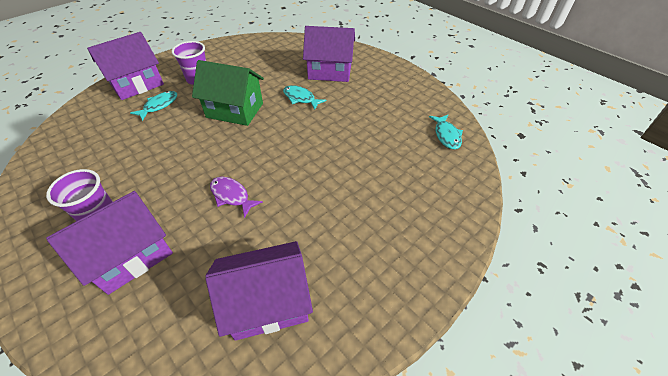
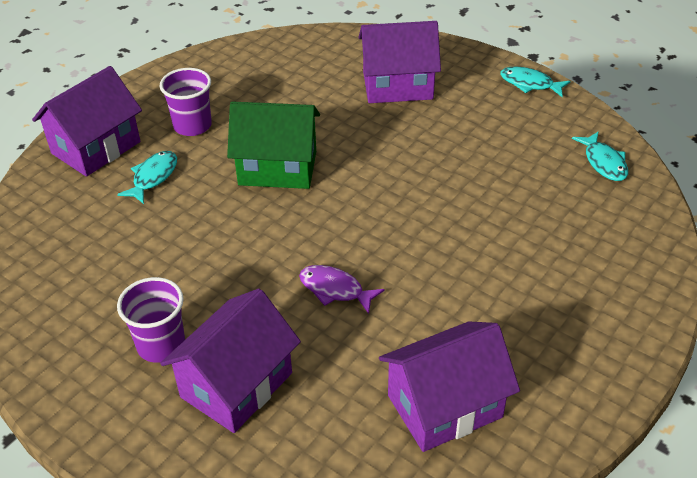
camera: 10 degrees left, 5 degrees down
turquoise fish [283,85,326,110] -> turquoise fish moved to [500,67,570,97]

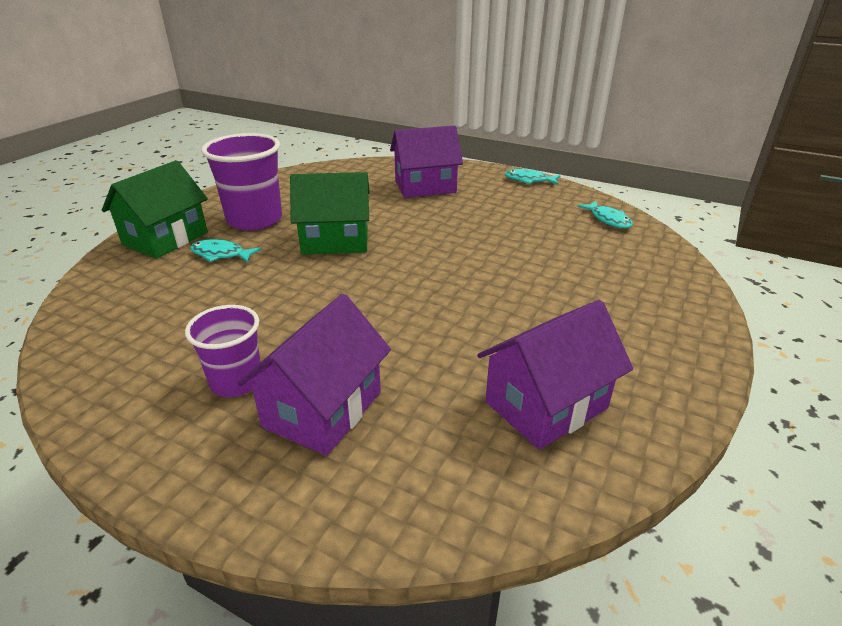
camera: 10 degrees left, 10 degrees down
purple house [32,66,142,177] -> green house [102,160,208,259]
turquoise fish [117,151,177,204] -> turquoise fish turned 90 degrees counterclockwise [190,239,261,263]
purple cup [160,68,212,136] -> purple cup [201,133,282,231], size x1.63
purple fish [299,265,385,314] -> none

